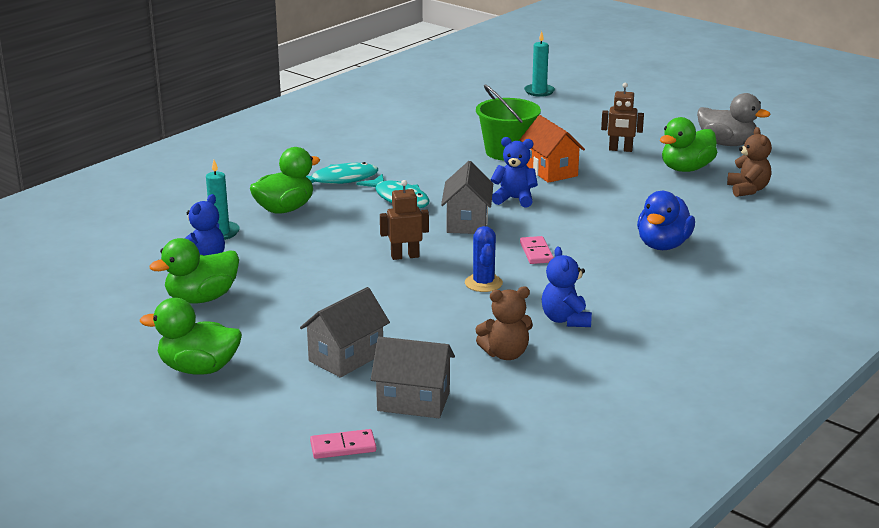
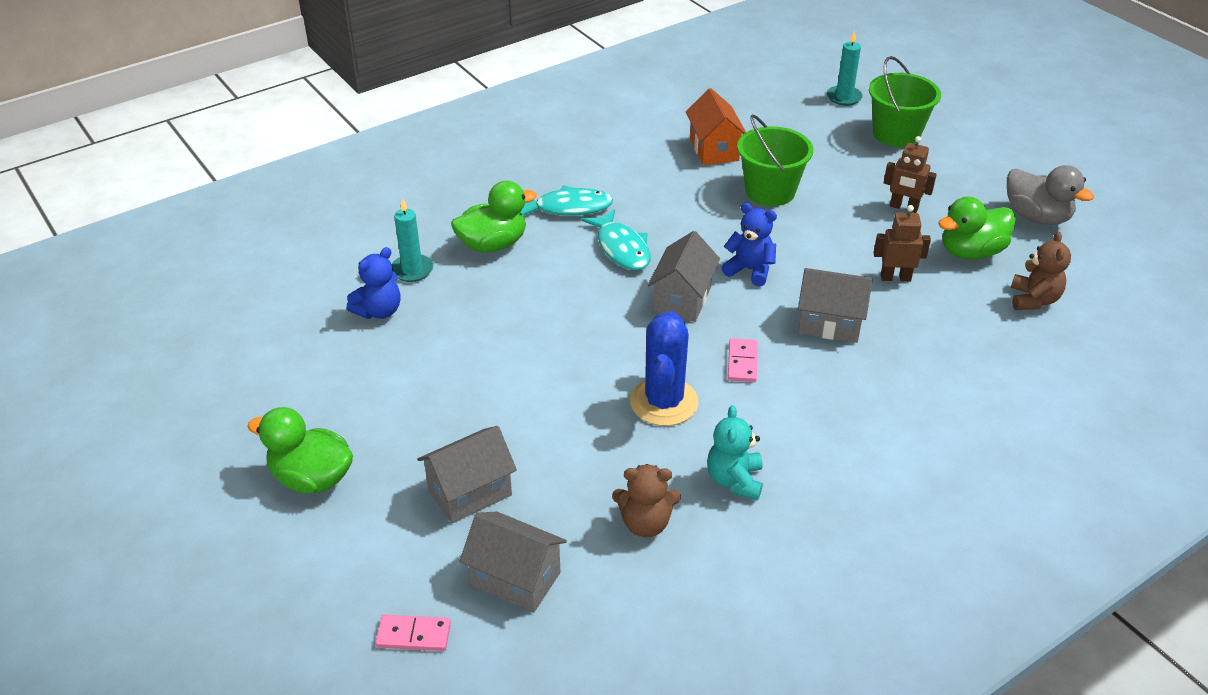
camera: 15 degrees right, 15 degrees up
green duck [149,238,239,304] -> none
brown robot [380,180,429,260] -> brown robot moved to [874,205,931,282]
blue cactus [465,226,503,292] -> blue cactus [630,311,698,426], size x1.57
orange house [520,115,585,183] -> orange house moved to [686,88,746,165]
blue teddy bear [542,247,592,327] -> turquoise teddy bear [707,405,763,500]
blue duck [637,191,695,250] -> none
none -> grey house [798,268,873,343]
none -> green bucket [869,56,941,147]

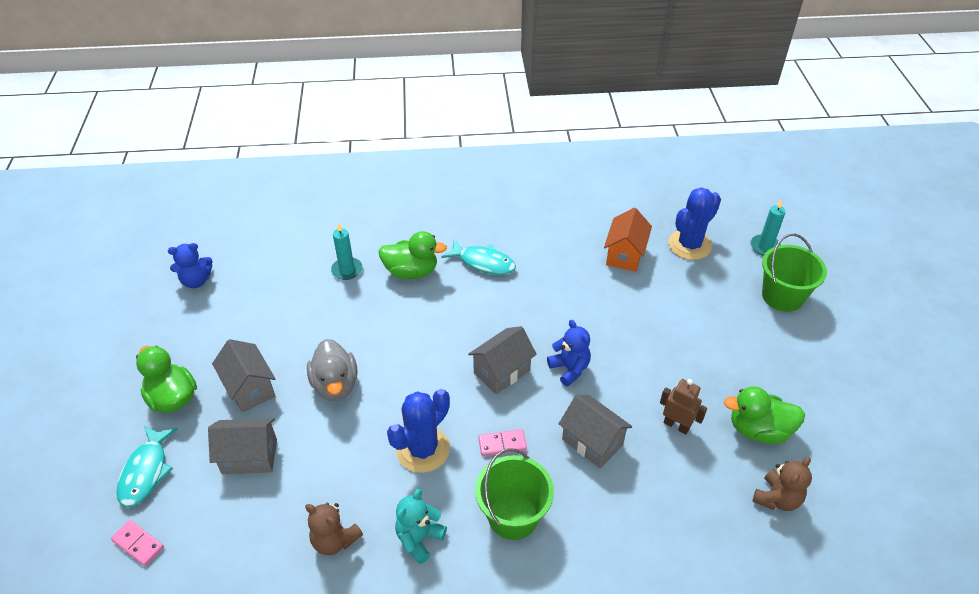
camera: 30 degrees right, 5 degrees up
blue teddy bear [347,247,401,319] -> blue teddy bear moved to [168,243,213,288]
grey house [460,511,567,613] -> grey house moved to [212,339,275,412]
turquoise fish [581,209,651,270] -> turquoise fish moved to [117,426,178,507]
pink domino [728,338,758,382] -> pink domino turned 45 degrees clockwise [478,429,527,456]
green bucket [737,115,814,206] -> green bucket moved to [475,448,554,540]
brown robot [884,136,937,213] -> none
grey duck [1007,165,1094,225] -> grey duck moved to [307,339,358,401]
none -> blue cactus [668,187,721,260]

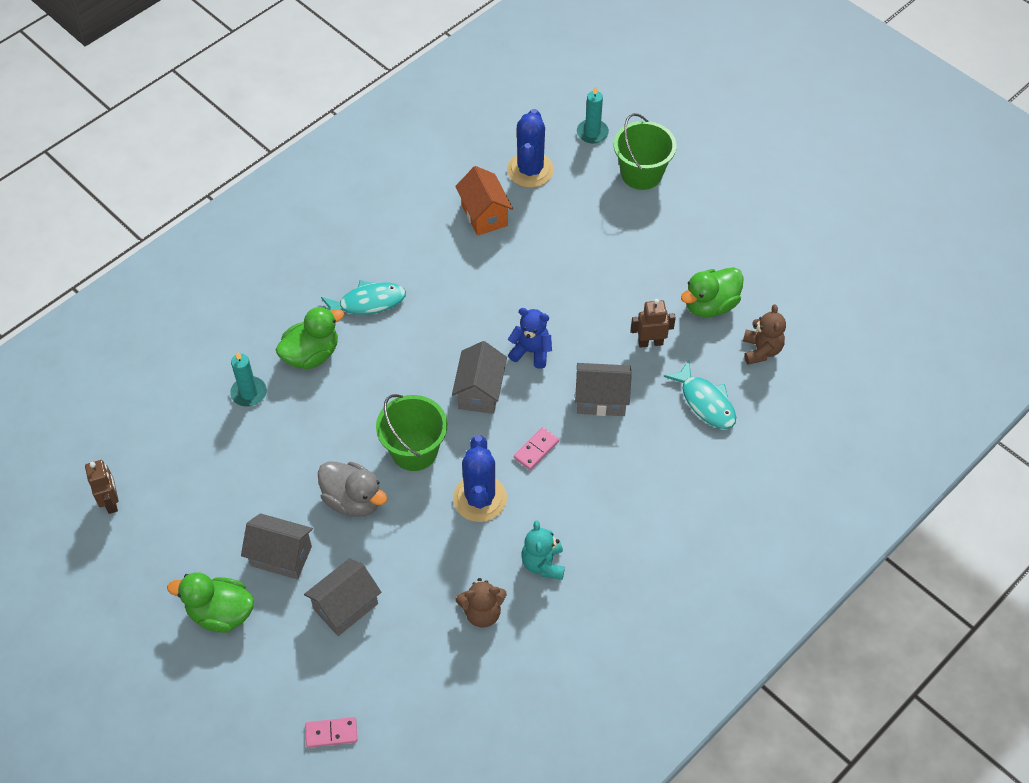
camera: 40 degrees left, 10 degrees up
turquoise fish [117,426,178,507] -> turquoise fish moved to [663,360,736,429]
blue teddy bear [168,243,213,288] -> brown robot [85,460,118,514]
green bucket [475,448,554,540] -> green bucket moved to [376,394,447,471]

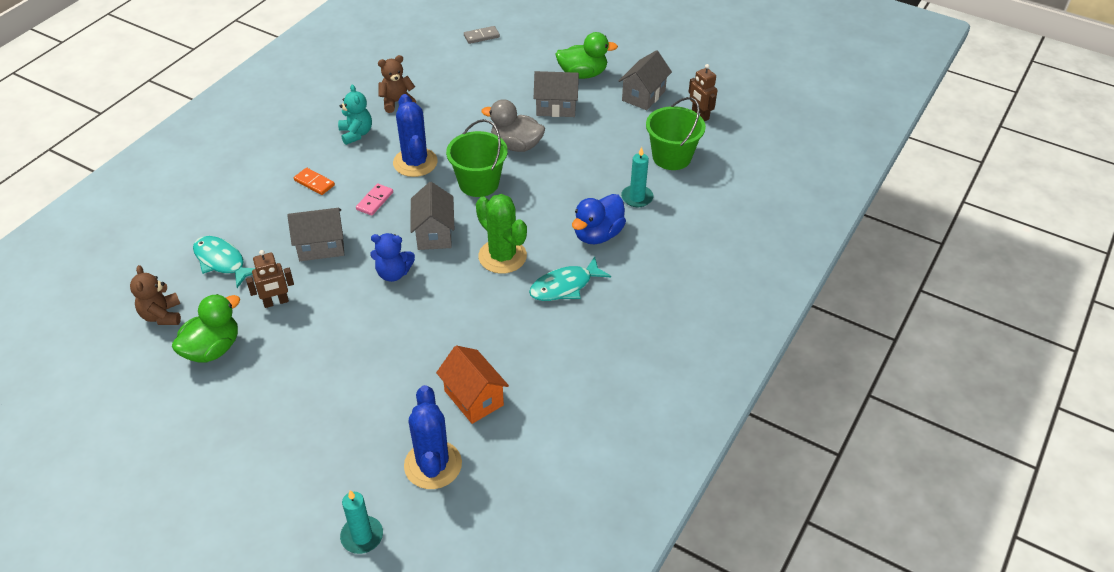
camera: 165 degrees right, 10 degrees down
green duck [276,306,344,369] -> blue duck [572,194,626,244]
grey house [304,558,381,636] -> grey house moved to [619,50,672,110]
pink domino [305,717,357,748] -> grey domino [464,26,500,44]
green bucket [614,113,676,190] -> green bucket moved to [646,97,706,170]
none -> orange domino [294,168,335,195]
none -> green cactus [476,194,527,274]

